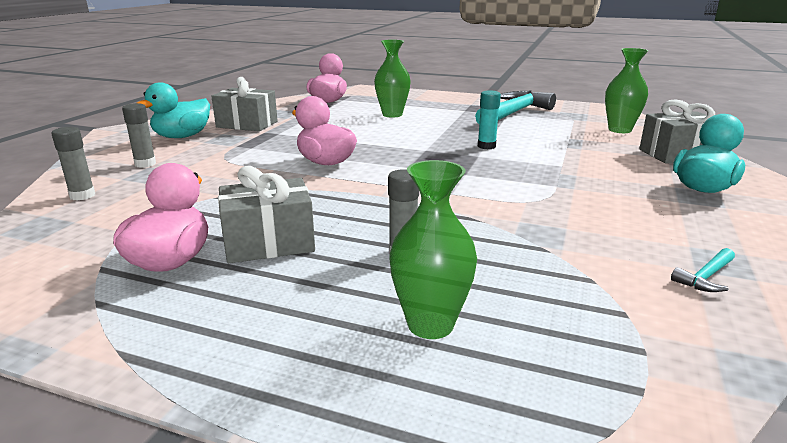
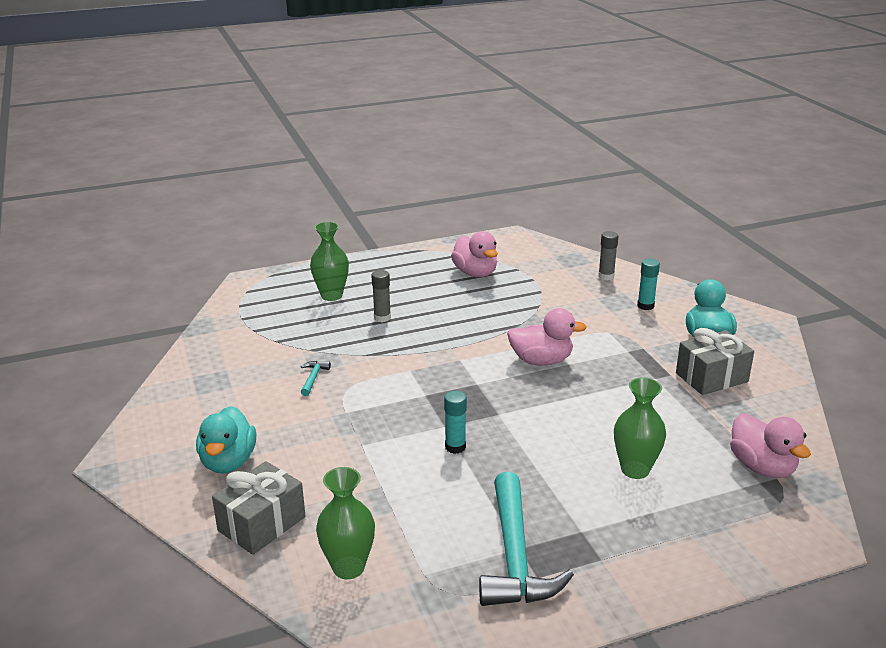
camera: 140 degrees right, 5 degrees up
grey glue stick [122,103,156,168] -> turquoise glue stick [637,259,660,310]
grey gift [218,166,315,263] -> none
turquoise hammer [671,248,735,292] -> turquoise hammer moved to [301,361,331,396]

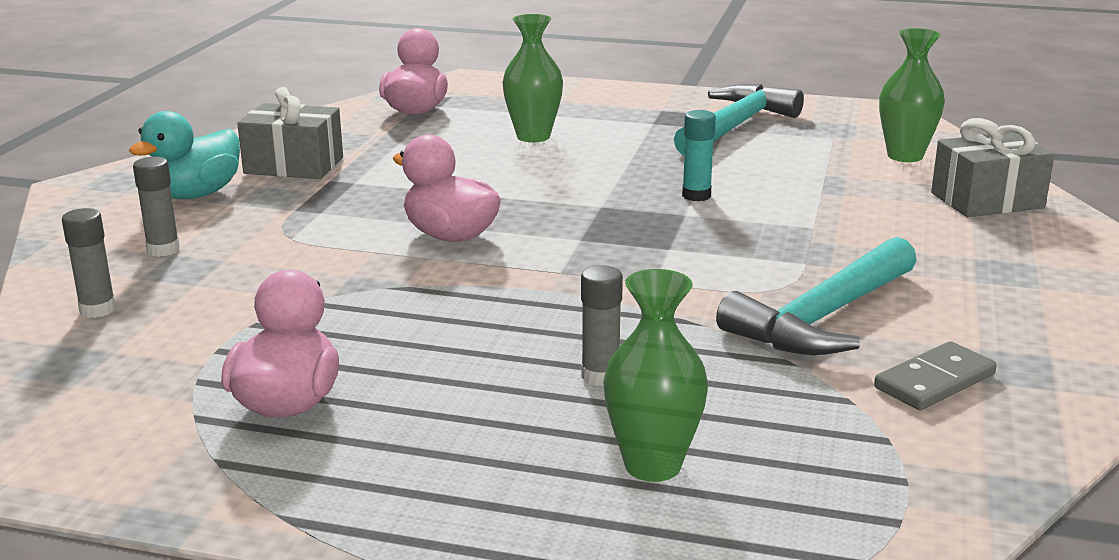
camera: 145 degrees left, 5 degrees down
turquoise duck [196,406,256,473] -> none
turquoise hammer [301,361,331,396] -> turquoise hammer [716,237,917,355], size x2.45
turquoise glue stick [637,259,660,310] -> grey glue stick [133,157,180,257]
none -> grey domino [874,341,997,410]

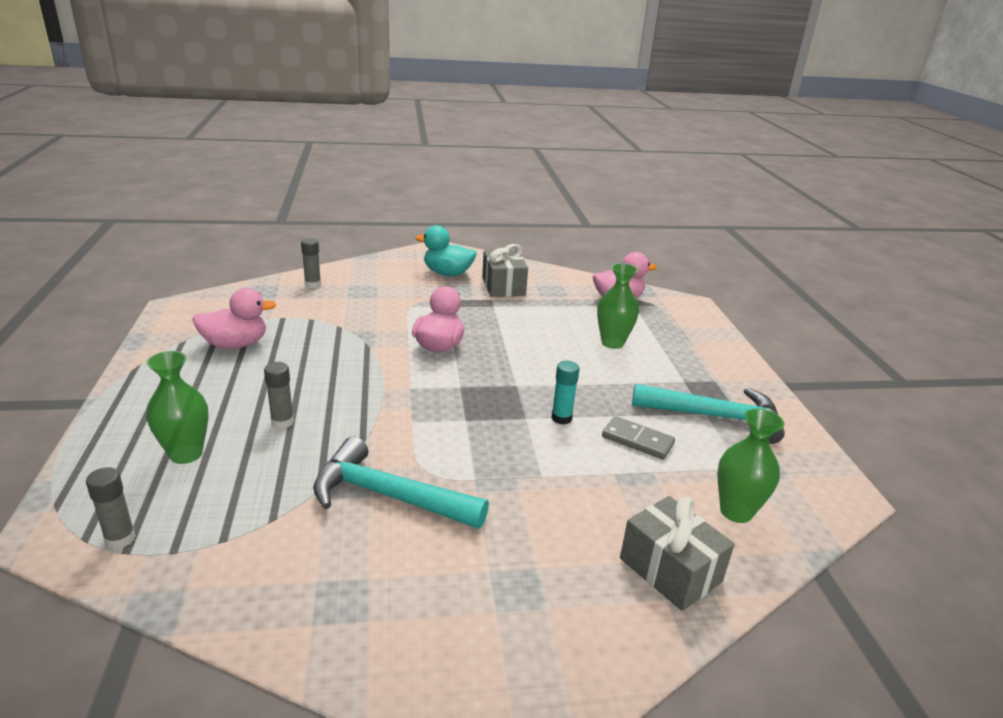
camera: 65 degrees right, 5 degrees up
grey glue stick [133,157,180,257] -> grey glue stick moved to [86,467,136,549]
grey domino [874,341,997,410] -> grey domino moved to [602,416,675,460]

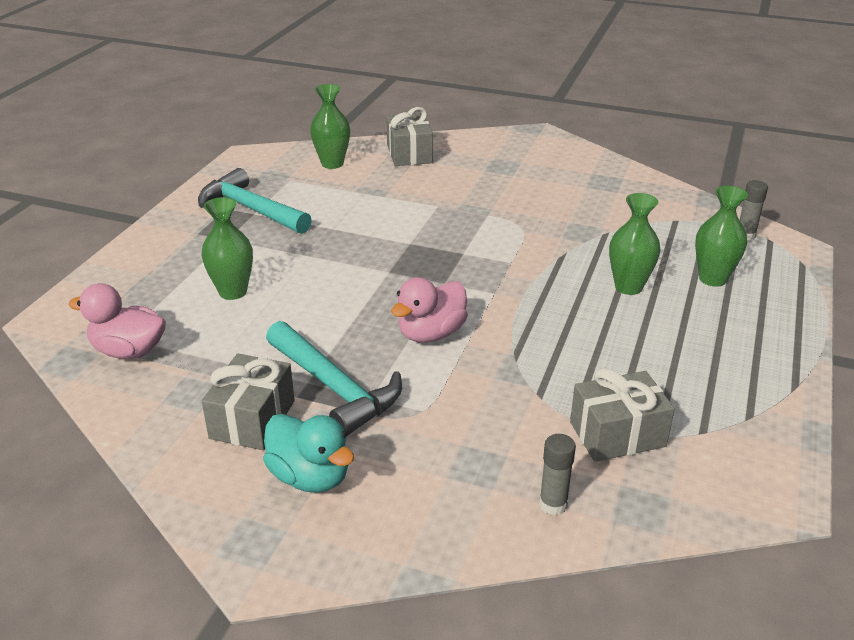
camera: 150 degrees left, 5 degrees up
pink duck [192,288,277,349] -> none
grey glue stick [264,362,294,429] -> green vase [609,193,660,295]
turquoise hammer [313,436,489,529] -> turquoise hammer moved to [266,321,402,436]
turquoise glue stick [551,361,580,425] -> none
grey domino [602,416,675,460] -> none
none -> grey gift [570,368,675,462]

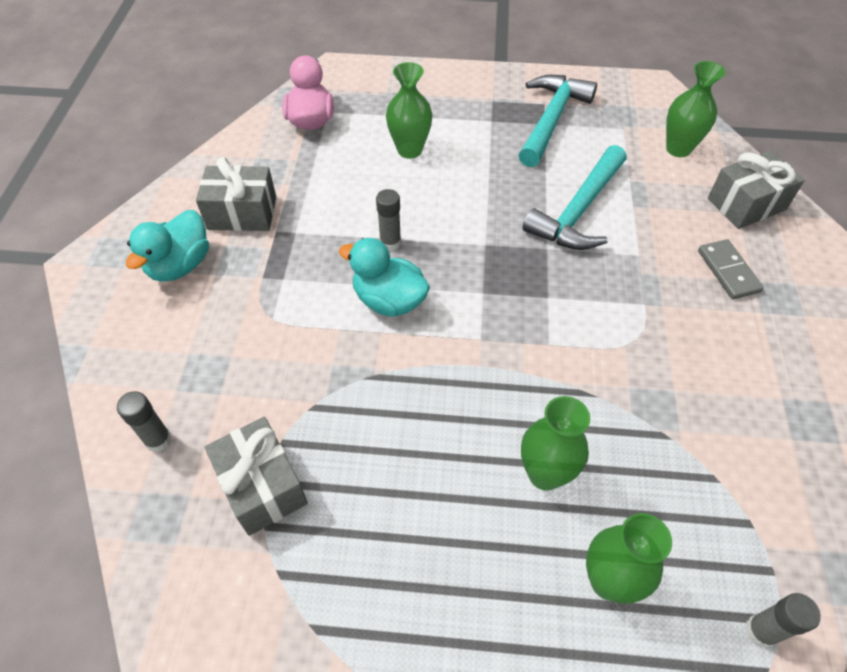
camera: 75 degrees right, 20 degrees up
turquoise hammer [266,321,402,436] -> turquoise hammer moved to [523,145,627,250]
pink duck [391,277,468,343] -> turquoise duck [339,238,430,317]
none -> grey glue stick [376,189,401,251]
none -> grey domino [698,239,764,299]

